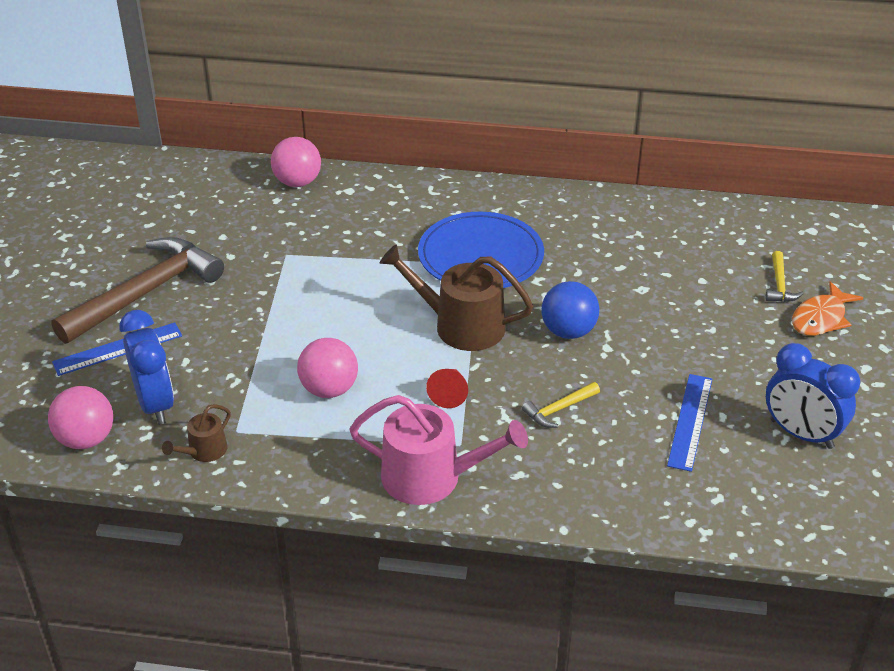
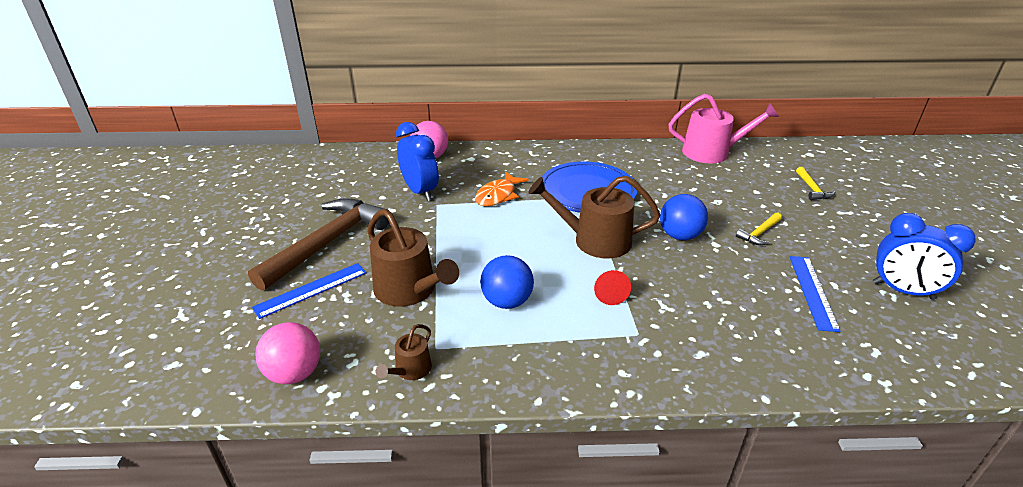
camera: 10 degrees left, 5 degrees down
blue clock [119,310,174,425] -> blue clock moved to [396,122,439,201]
pink ball [297,338,358,398] -> blue ball [480,255,534,309]
pink watering can [349,395,528,505] -> pink watering can moved to [668,94,779,163]
yellow hammer [522,382,600,428] -> yellow hammer moved to [736,212,782,245]
orange fish [792,281,863,336] -> orange fish moved to [475,172,528,206]
none -> brown watering can [367,209,459,307]

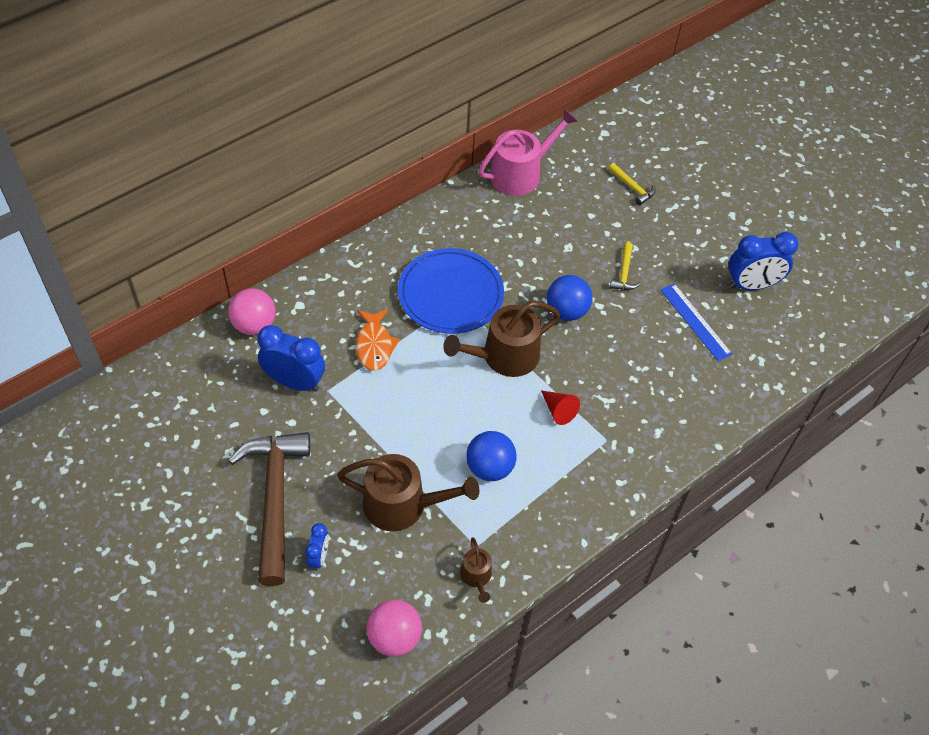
camera: 40 degrees left, 20 degrees up
blue ruler [252,263,366,319] -> blue clock [306,523,329,571]

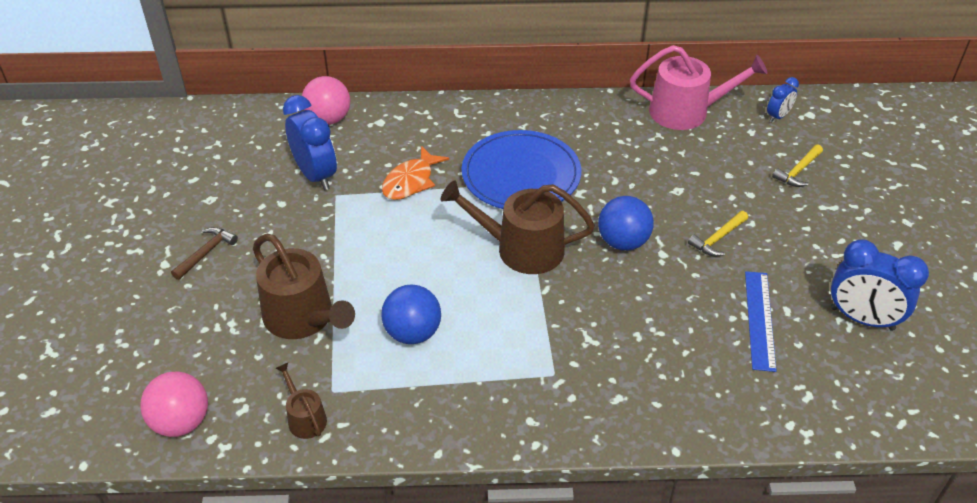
camera: 40 degrees right, 10 degrees down
brown hammer [228,432,310,586] -> brown hammer [171,227,238,280], size x0.42
blue clock [306,523,329,571] -> blue clock moved to [767,77,799,122]
brown watering can [460,537,492,603] -> brown watering can turned 120 degrees clockwise [276,363,327,439]
red cone [541,390,580,425] -> none
yellow hammer [609,163,655,205] -> yellow hammer turned 45 degrees clockwise [772,144,823,187]

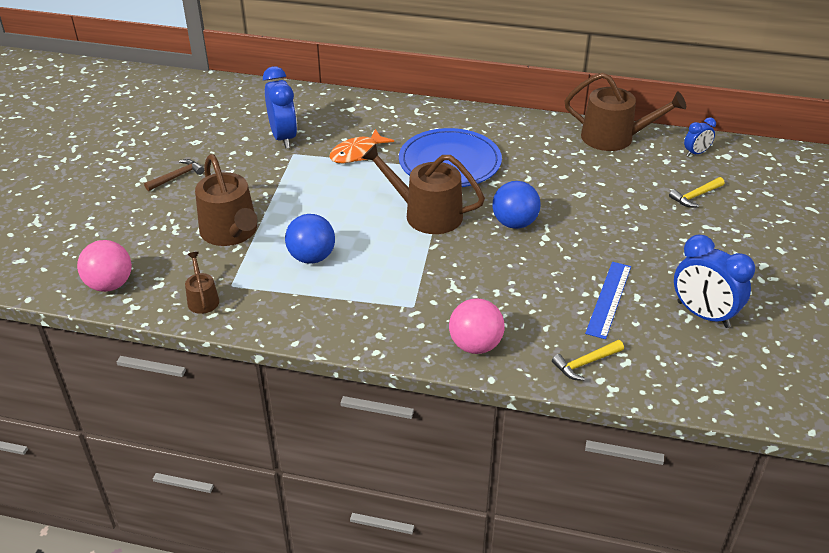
camera: 15 degrees right, 5 degrees down
pink ball [302,76,350,125] -> pink ball moved to [449,298,505,354]
pink watering can [630,45,768,130] -> brown watering can [565,72,686,151]
yellow hammer [688,211,748,256] -> yellow hammer moved to [552,340,624,381]

